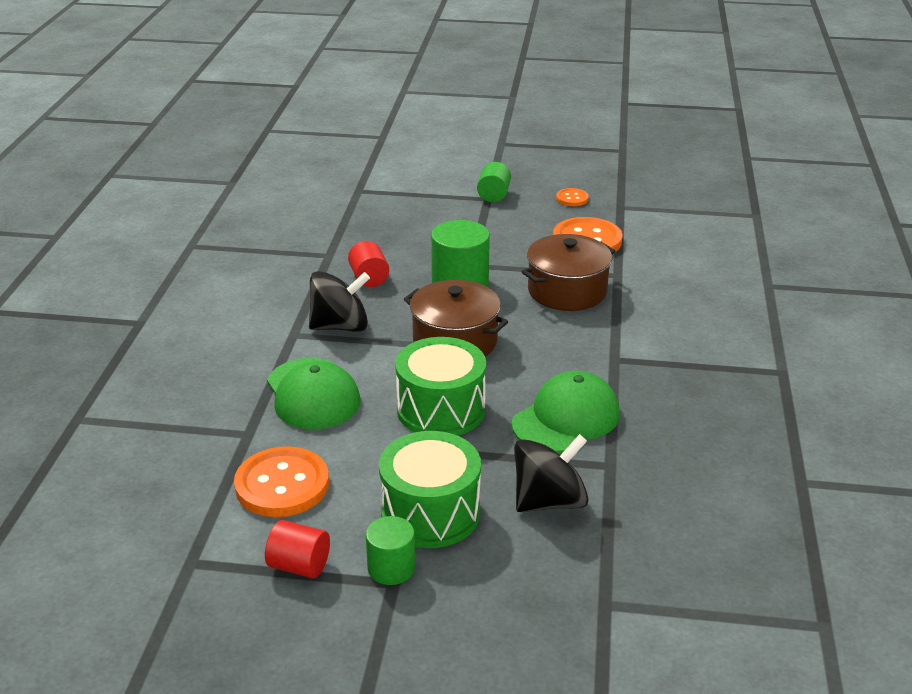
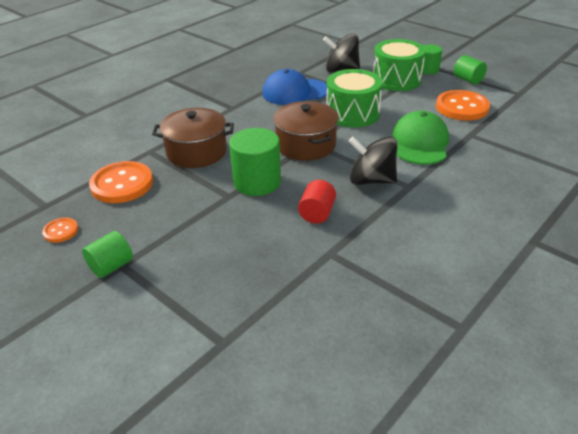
camera: 145 degrees left, 5 degrees up
red cylinder [265,520,330,579] -> green cylinder [454,55,487,84]
green cap [512,371,620,453] -> blue cap [262,69,329,105]

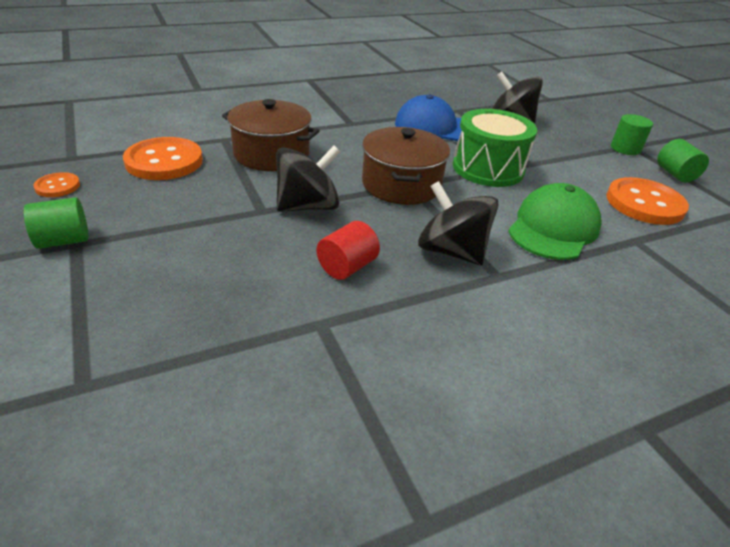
camera: 20 degrees right, 0 degrees up
green cylinder [229,128,281,196] -> black spinning top [276,146,340,212]
green drum [373,39,426,91] -> none

